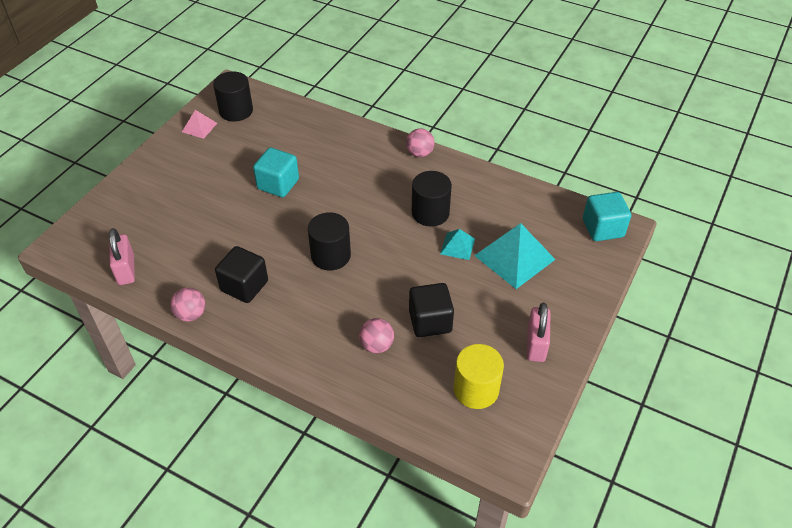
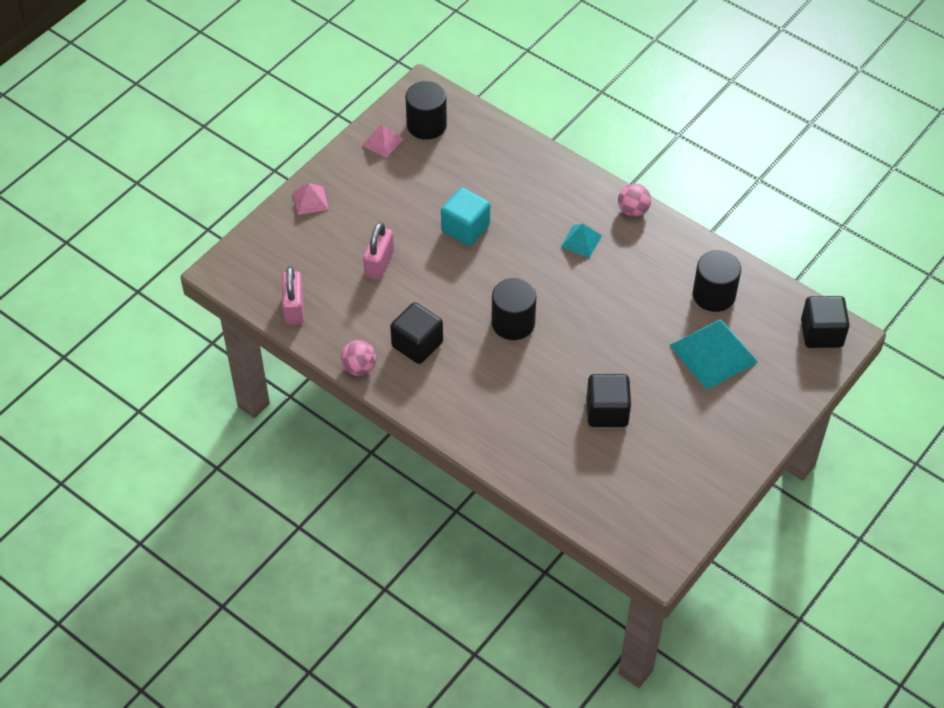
camera: 10 degrees right, 5 degrees up
pink ball [359,318,394,353] -> none
black cylinder [412,171,452,227] -> black cylinder moved to [693,250,741,312]
turquoise pyramid [440,229,475,260] -> turquoise pyramid moved to [561,224,602,258]
yellow cylinder [454,344,504,409] -> none
pink padlock [527,303,550,362] -> pink padlock moved to [363,222,394,280]
turquoise cube [583,192,631,241] -> black cube [801,296,850,348]
none -> pink pyramid [293,183,329,215]

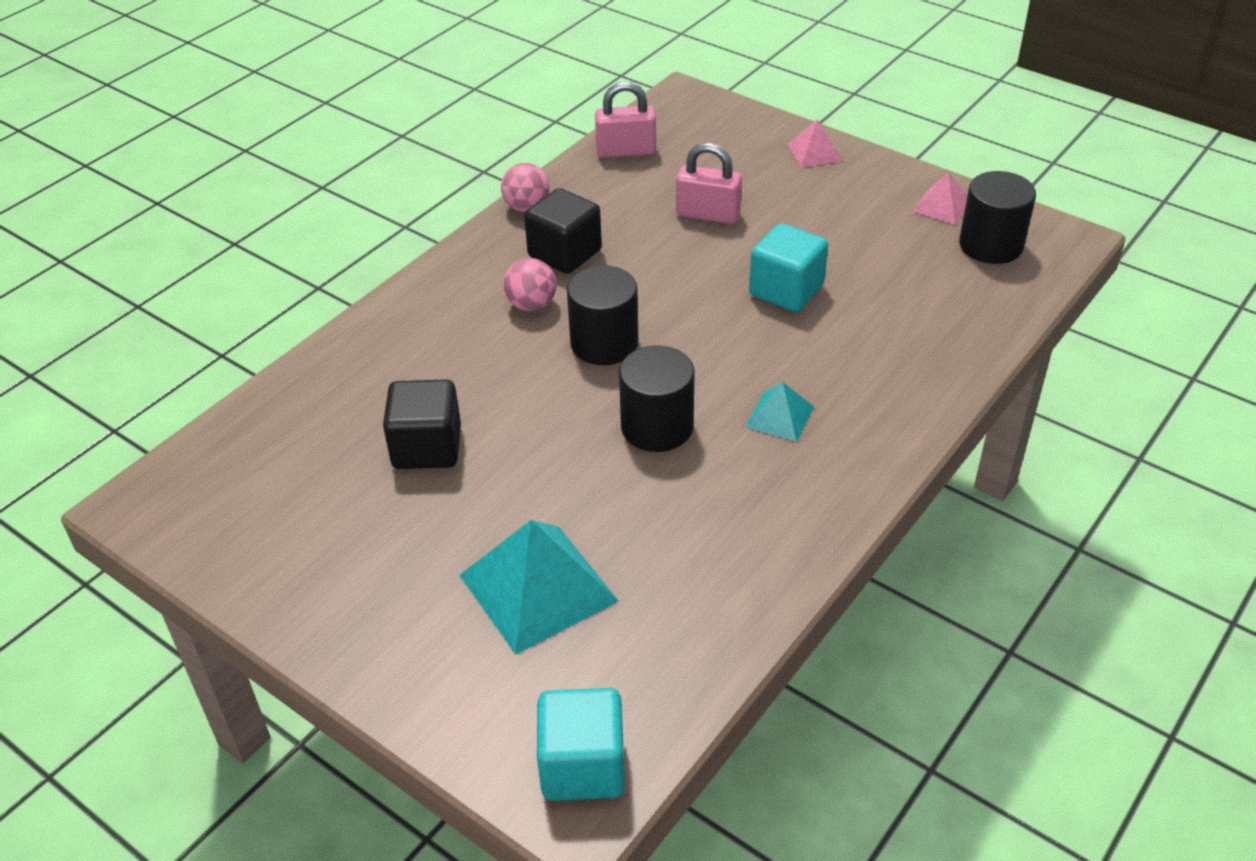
camera: 90 degrees right, 10 degrees down
pink ball [618,183,651,217] -> pink ball moved to [503,258,556,311]
black cylinder [693,250,741,312] -> black cylinder moved to [619,346,695,452]
black cube [801,296,850,348] -> turquoise cube [537,688,625,801]

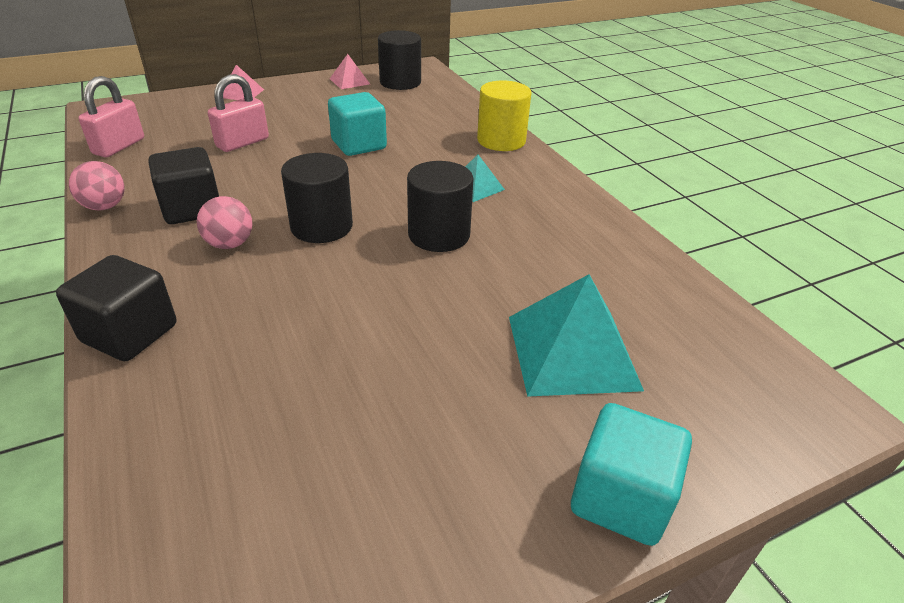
camera: 65 degrees left, 5 degrees down
black cube [383,379,461,469] -> black cube moved to [56,255,176,361]
turquoise cube [537,688,625,801] -> turquoise cube moved to [571,403,692,546]
none -> yellow cylinder [477,81,532,151]

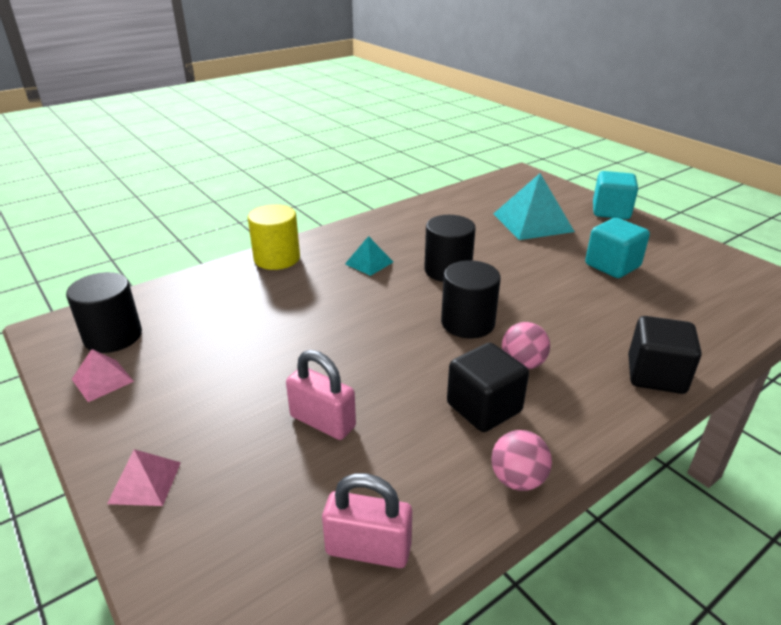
camera: 100 degrees left, 5 degrees down
turquoise cube [328,92,387,156] -> turquoise cube moved to [585,218,650,278]

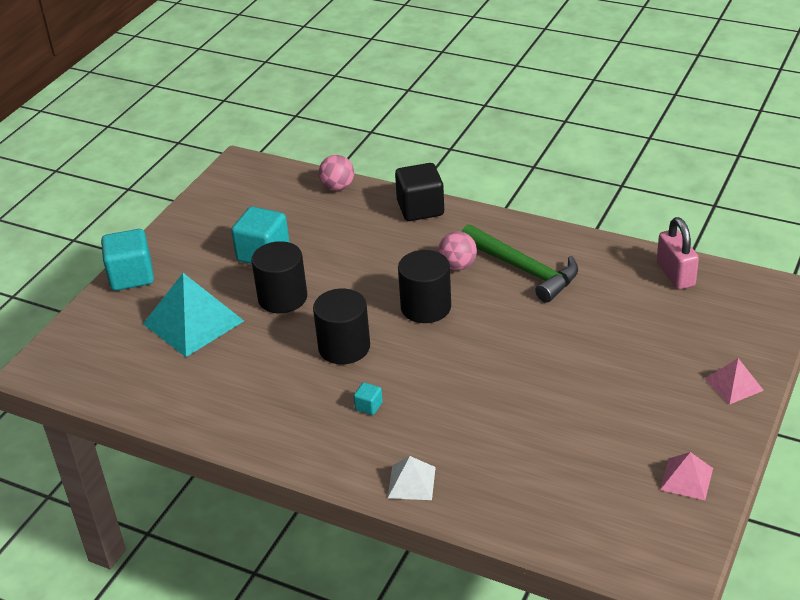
camera: 115 degrees left, 5 degrees up
black cylinder [66,272,142,353] -> black cylinder moved to [251,241,307,313]
yellow cylinder [248,204,300,270] -> white pyramid [388,456,436,500]
pink padlock [286,350,356,440] -> none
turquoise pyramid [345,236,393,276] -> turquoise cube [354,382,383,415]
black cube [447,343,529,432] -> green hammer [461,225,578,303]
pink ball [491,430,552,491] -> pink ball moved to [319,155,354,191]

